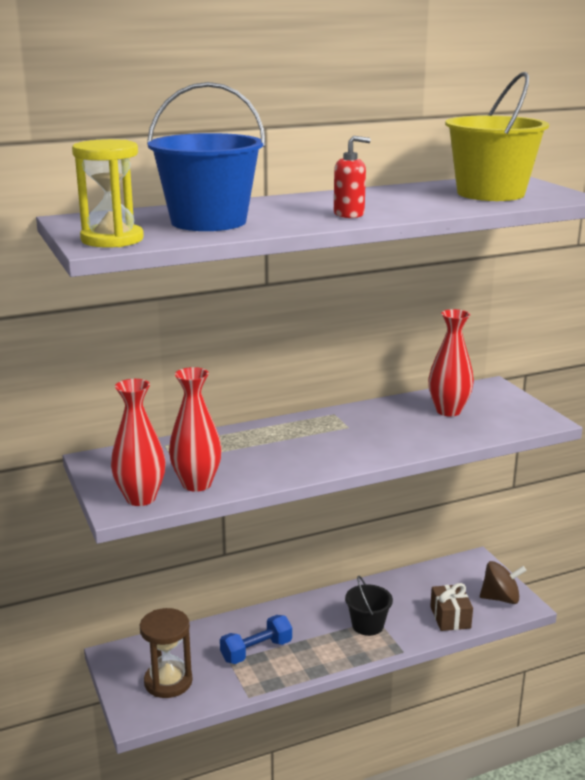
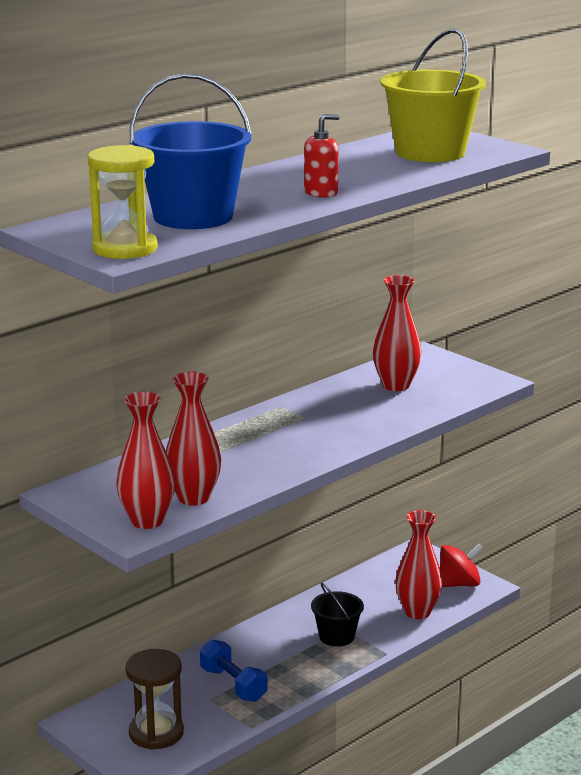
camera: 20 degrees left, 0 degrees up
blue dumbbell [220,615,292,664] -> blue dumbbell turned 75 degrees counterclockwise [200,640,267,702]
brown gift [430,583,473,631] -> red vase [395,510,442,619]
brown spinning top [480,561,527,604] -> red spinning top [440,544,483,587]

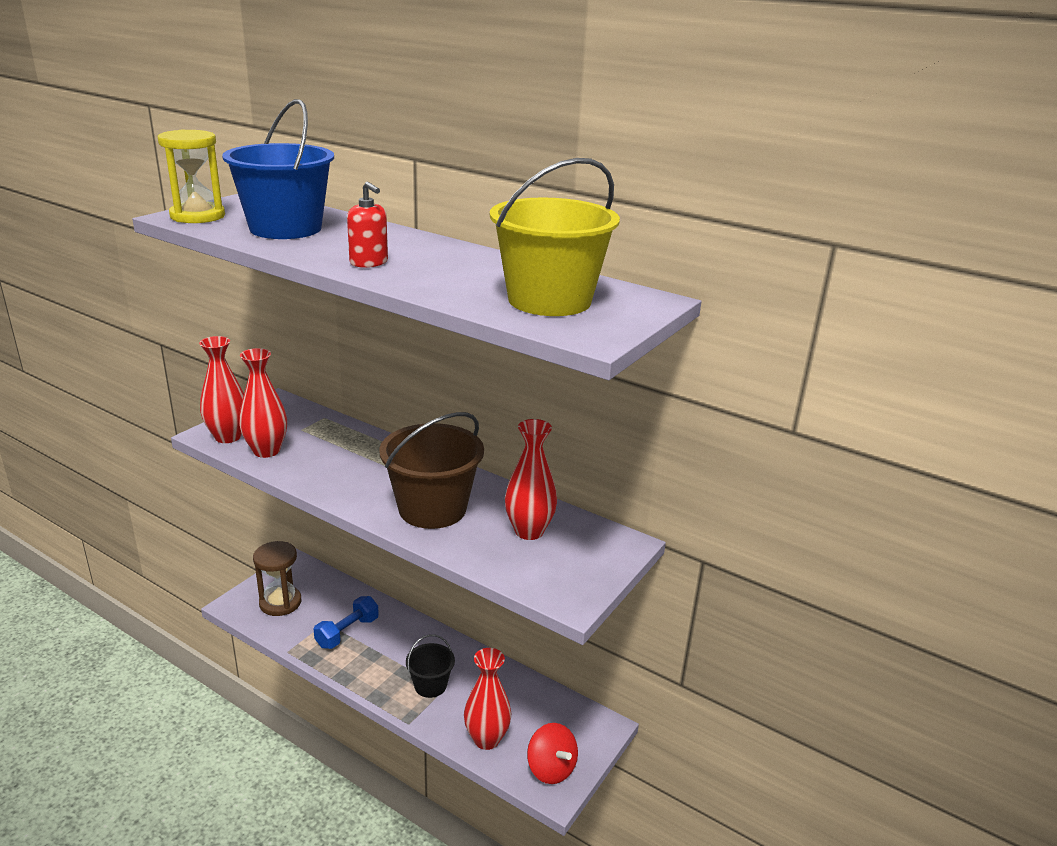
camera: 75 degrees right, 5 degrees up
none -> brown bucket [379,412,484,529]

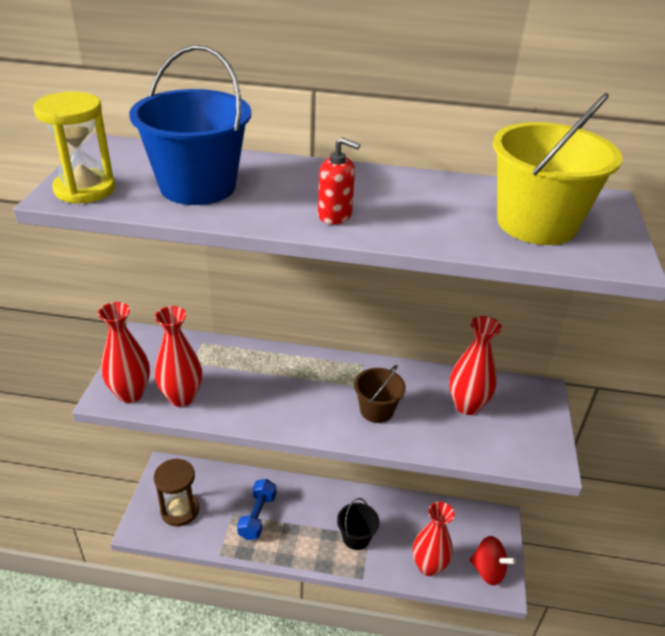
camera: 25 degrees left, 10 degrees up
brown bucket [379,412,484,529] -> brown bucket [354,365,406,423], size x0.55

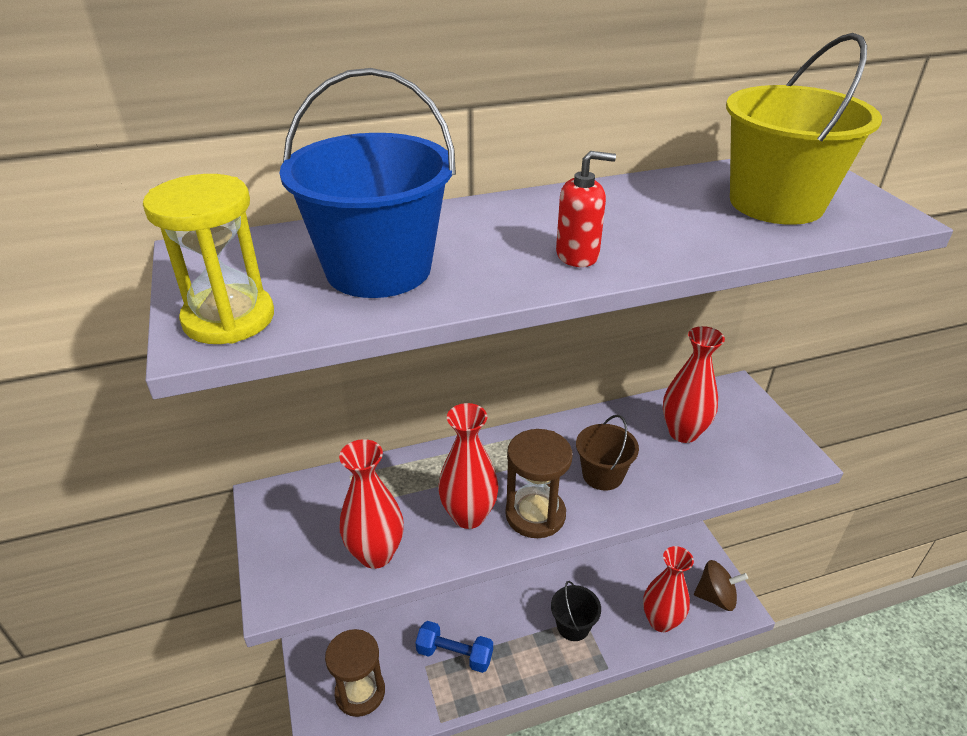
camera: 25 degrees left, 0 degrees up
red vase [98,302,150,403] -> red vase moved to [438,403,499,529]
blue dumbbell [237,479,276,540] -> blue dumbbell turned 60 degrees counterclockwise [416,621,493,673]
red spinning top [470,536,516,585] -> brown spinning top [694,560,748,611]
none -> brown hourglass [505,429,572,538]

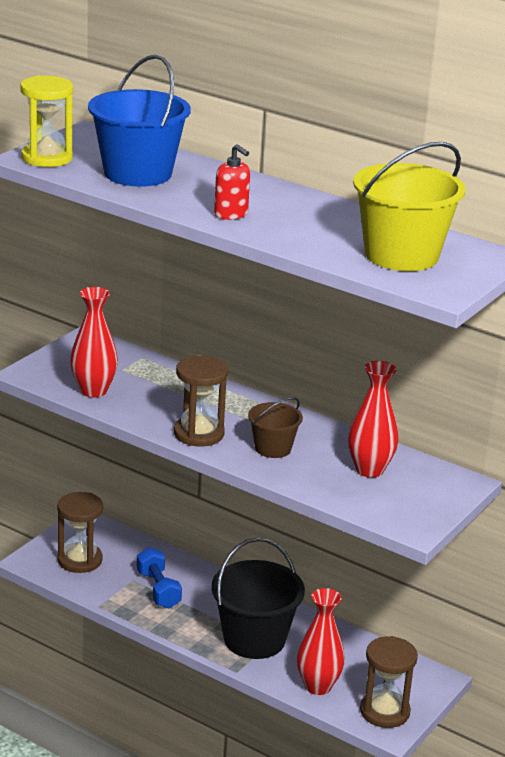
camera: 50 degrees right, 10 degrees down
red vase [438,403,499,529] -> none
black bucket [551,581,601,641] -> black bucket [211,538,305,659], size x1.82
brown spinning top [694,560,748,611] -> brown hourglass [360,636,418,728]

